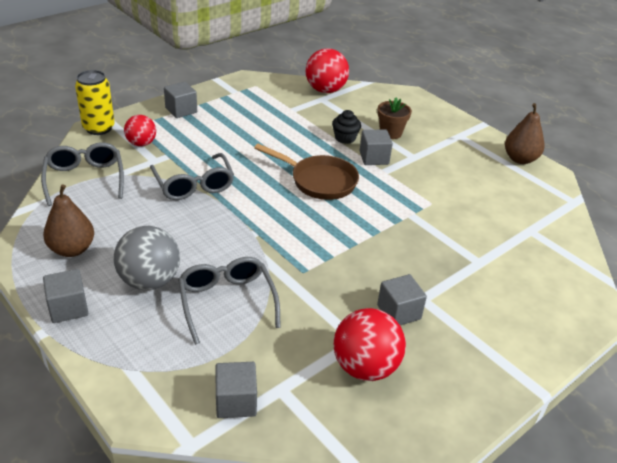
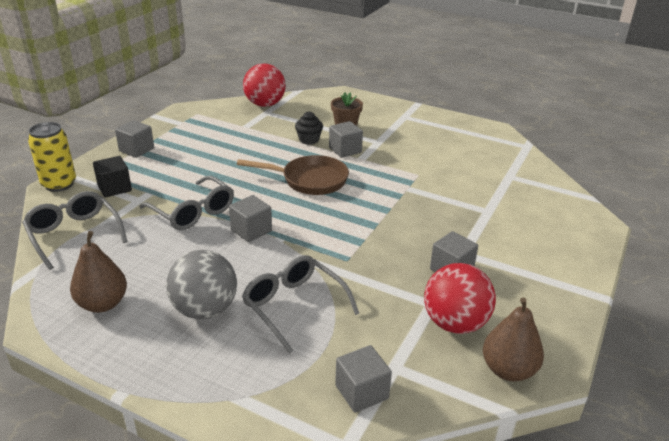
camera: 20 degrees left, 5 degrees down
grey cube [43,269,89,323] -> grey cube moved to [229,195,272,242]
red ball [124,115,156,146] -> black cube [93,156,132,198]
brown pear [505,103,545,164] -> brown pear moved to [483,297,544,381]

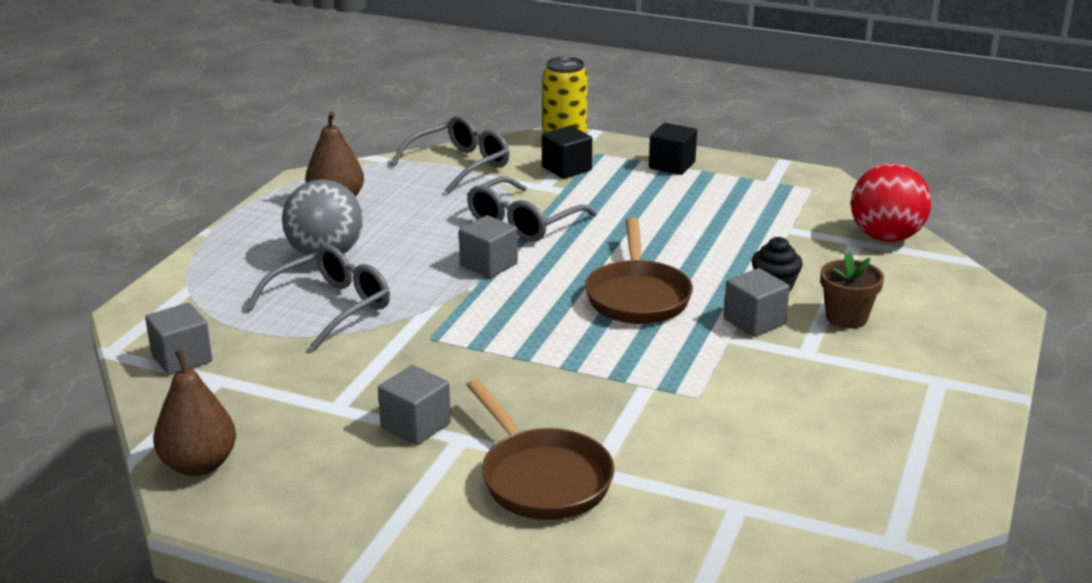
camera: 85 degrees right, 5 degrees down
grey cube [115,120,154,158] -> black cube [649,123,697,175]
red ball [424,263,496,334] -> none
none -> brown pan [466,379,615,520]

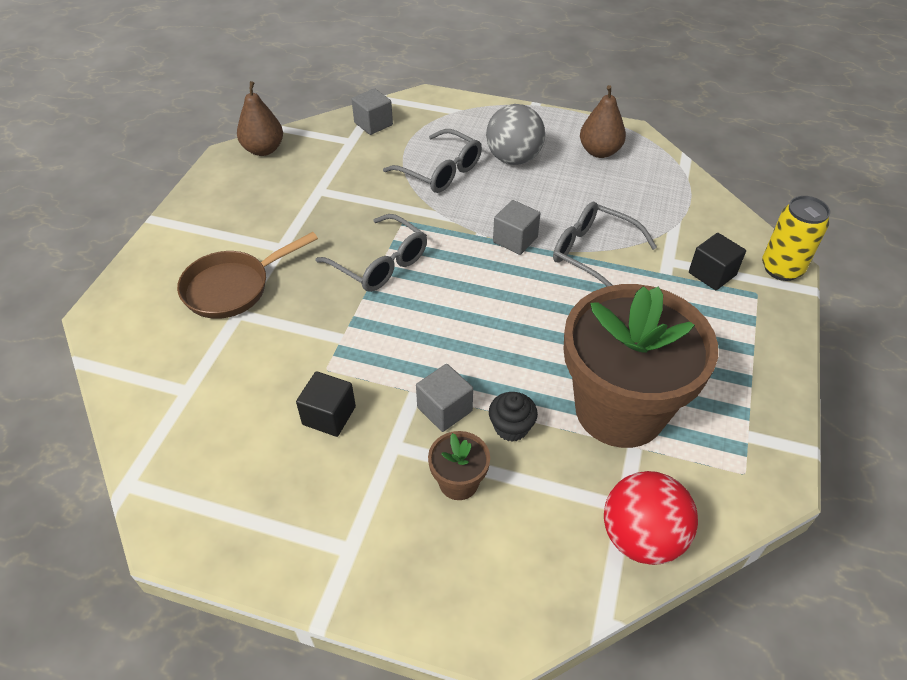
camera: 85 degrees right, 20 degrees up
grey cube [378,365,451,445] -> none
grey glasses [391,115,510,194] -> grey glasses moved to [316,214,427,292]
brown pan [585,218,693,324] -> none
black cube [649,123,697,175] -> black cube moved to [296,371,356,437]
none -> brown flower pot [564,284,718,448]

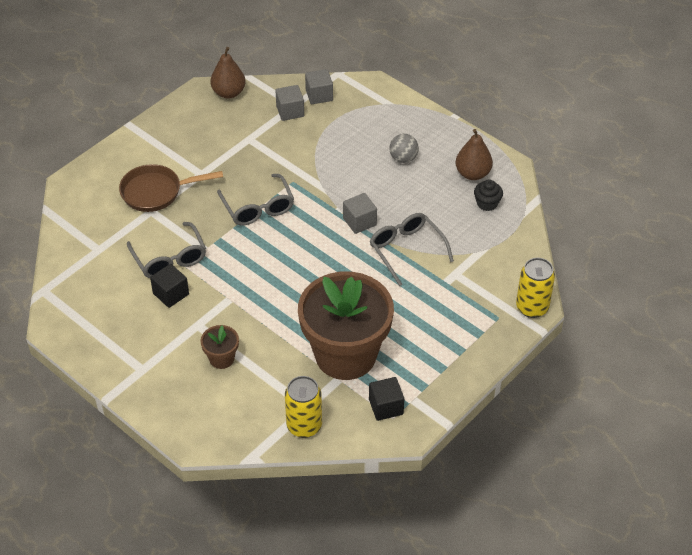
camera: 25 degrees right, 0 degrees up
grey glasses [383,129,482,193] -> grey glasses moved to [127,222,206,278]
grey cube [416,364,473,432] -> grey cube moved to [275,85,304,121]
grey ball [486,104,545,165] -> grey ball [389,134,419,163], size x0.63
black cupcake [489,392,538,442] -> black cupcake moved to [474,179,503,211]
red ball [604,471,698,565] -> yellow can [285,376,322,438]
black cube [689,233,746,290] -> black cube moved to [369,377,404,421]

